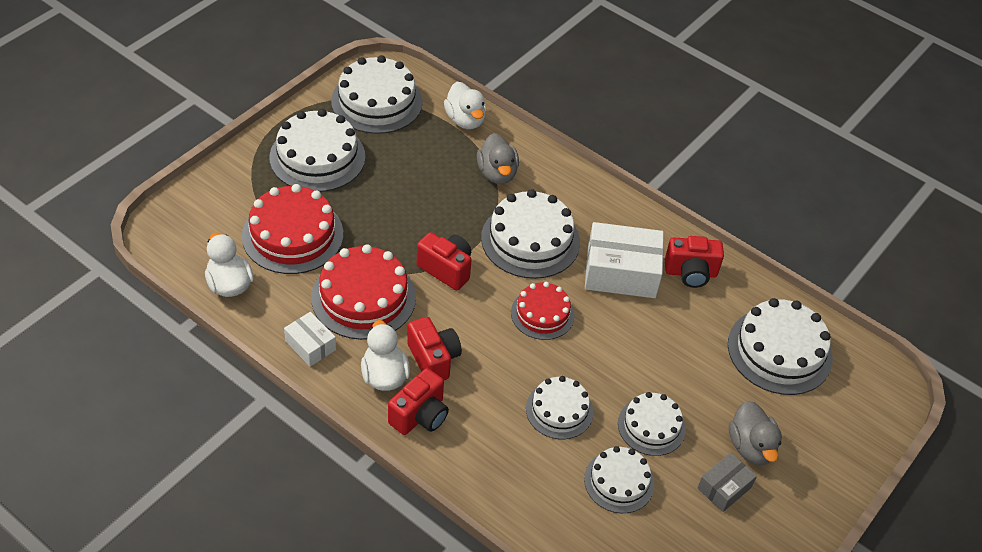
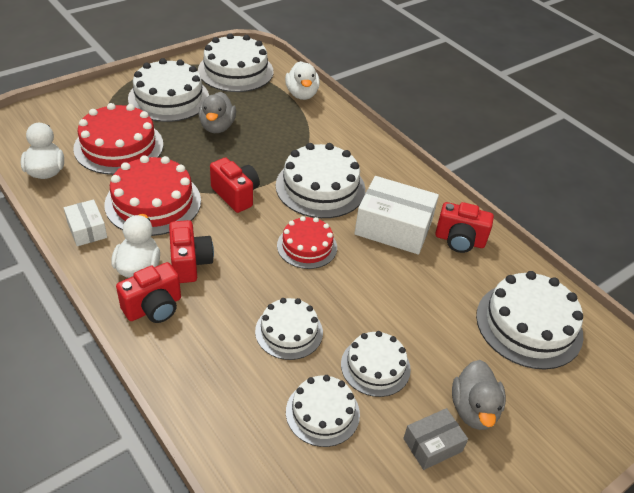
camera: 15 degrees right, 5 degrees down
grey duck [477,133,519,184] -> grey duck moved to [199,92,236,133]

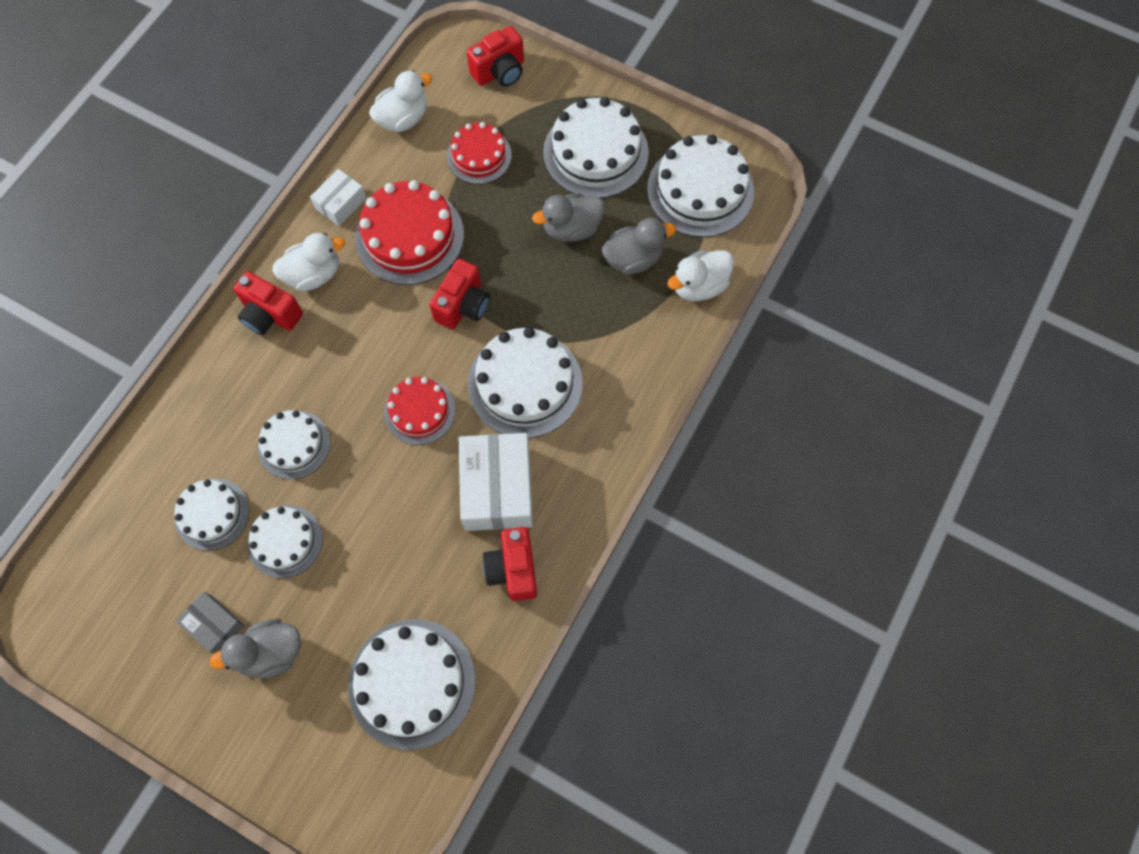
camera: 70 degrees right, 25 degrees up
red cake [73,103,163,175] -> red cake [447,122,512,184], size x0.61
red camera [169,220,214,283] -> red camera moved to [467,26,524,87]
none -> grey duck [602,218,676,275]

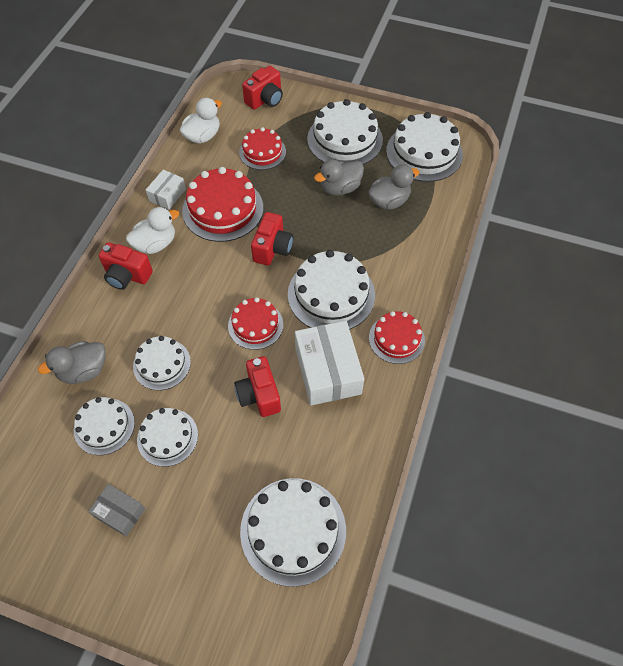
camera: 10 degrees left, 10 degrees down
grey duck [209,619,301,679] -> grey duck moved to [38,341,106,384]
red camera [483,527,537,601] -> red camera moved to [234,356,281,417]
white duck [667,250,734,301] -> none
none -> red cake [369,311,425,364]

